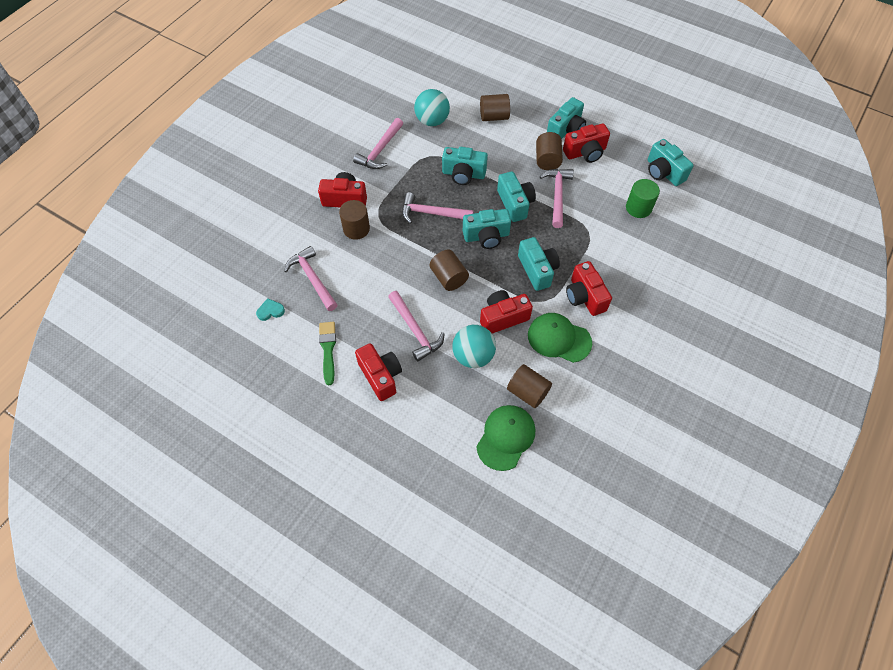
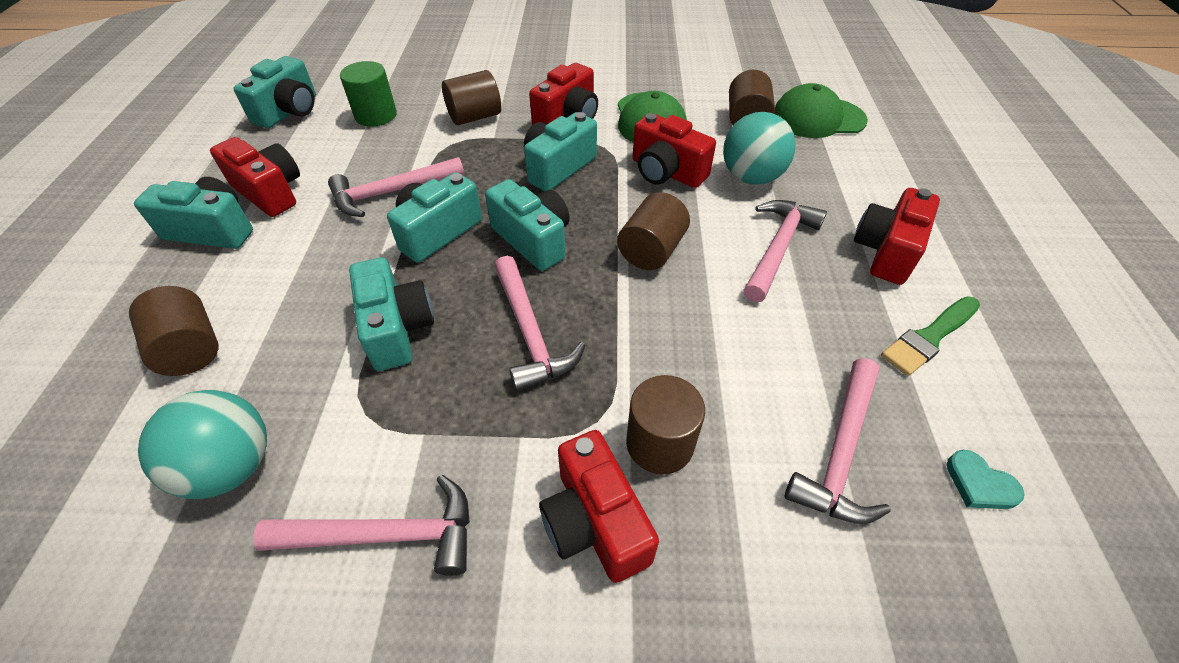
camera: 120 degrees left, 10 degrees down
brown cylinder [536,132,563,170] -> brown cylinder moved to [442,70,501,125]

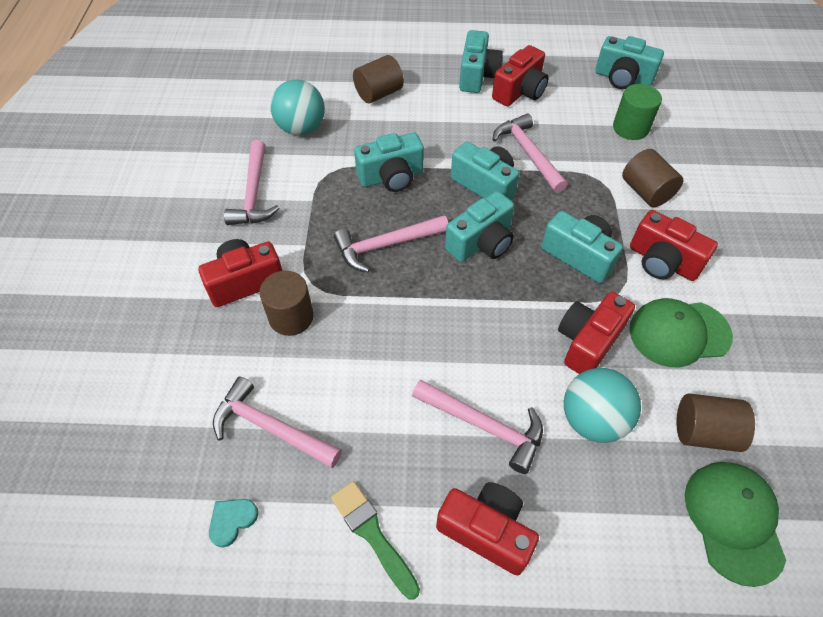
camera: 90 degrees right, 5 degrees up
brown cylinder [617,192,690,270] -> none

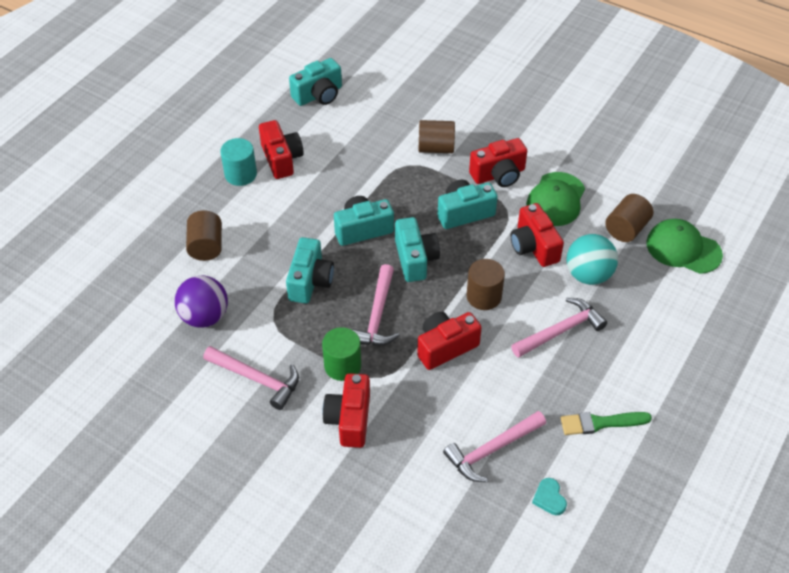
camera: 60 degrees left, 5 degrees down
brown cylinder [259,271,314,336] -> brown cylinder moved to [467,259,505,310]
turquoise ball [270,80,325,135] -> purple ball [175,275,228,328]
red camera [436,482,539,576] -> red camera moved to [417,312,482,370]
turquoise camera [459,30,503,93] -> turquoise cylinder [220,138,257,186]
pink hammer [492,113,568,193] -> none
green cylinder [613,84,662,140] -> green cylinder moved to [322,327,361,381]

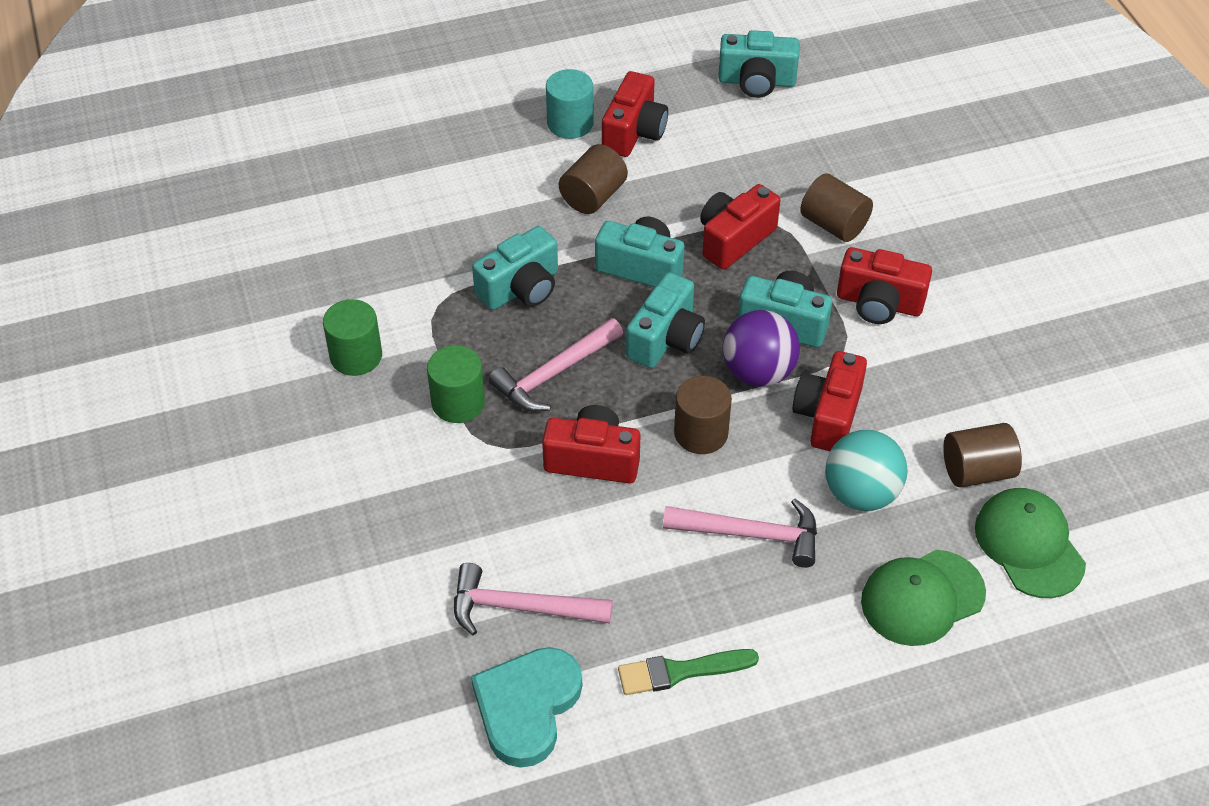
camera: 40 degrees right, 0 degrees up
purple ball [175,275,228,328] -> purple ball moved to [723,310,800,387]
brown cylinder [186,210,222,261] -> brown cylinder moved to [559,144,628,214]
pink hammer [203,346,299,410] -> green cylinder [323,299,382,376]
red camera [322,373,370,448] -> red camera moved to [700,184,780,270]
green cap [526,172,585,226] -> green cap moved to [861,550,986,646]
turquoise heart [532,478,567,515] -> turquoise heart [471,647,582,768], size x2.18
green brush [560,412,652,435] -> green brush turned 45 degrees counterclockwise [618,649,759,695]

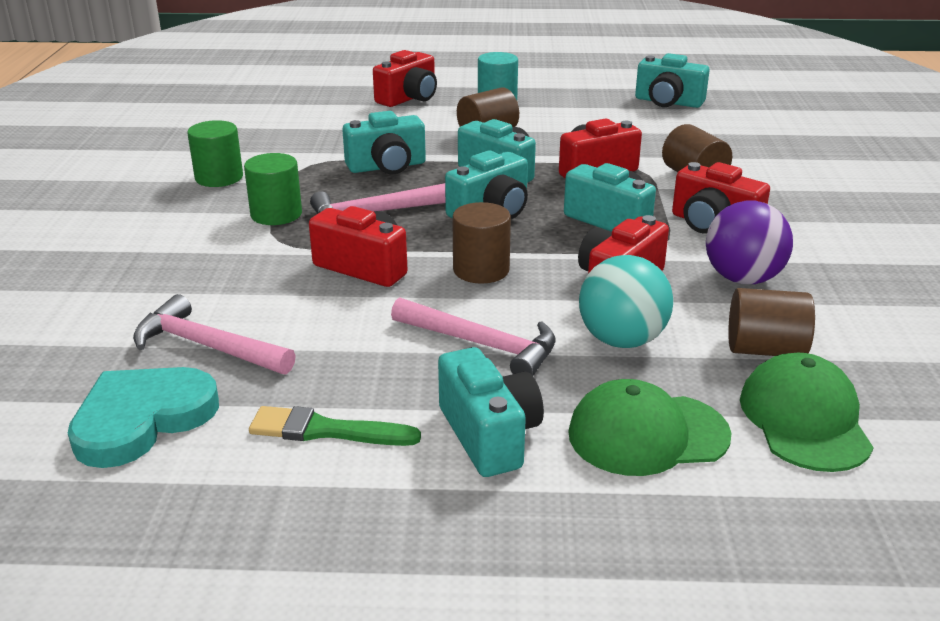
camera: 20 degrees right, 20 degrees down
red camera [602,71,668,157] -> red camera moved to [373,50,437,107]
purple ball [723,310,800,387] -> purple ball moved to [706,201,793,284]
none -> turquoise camera [438,347,544,477]

